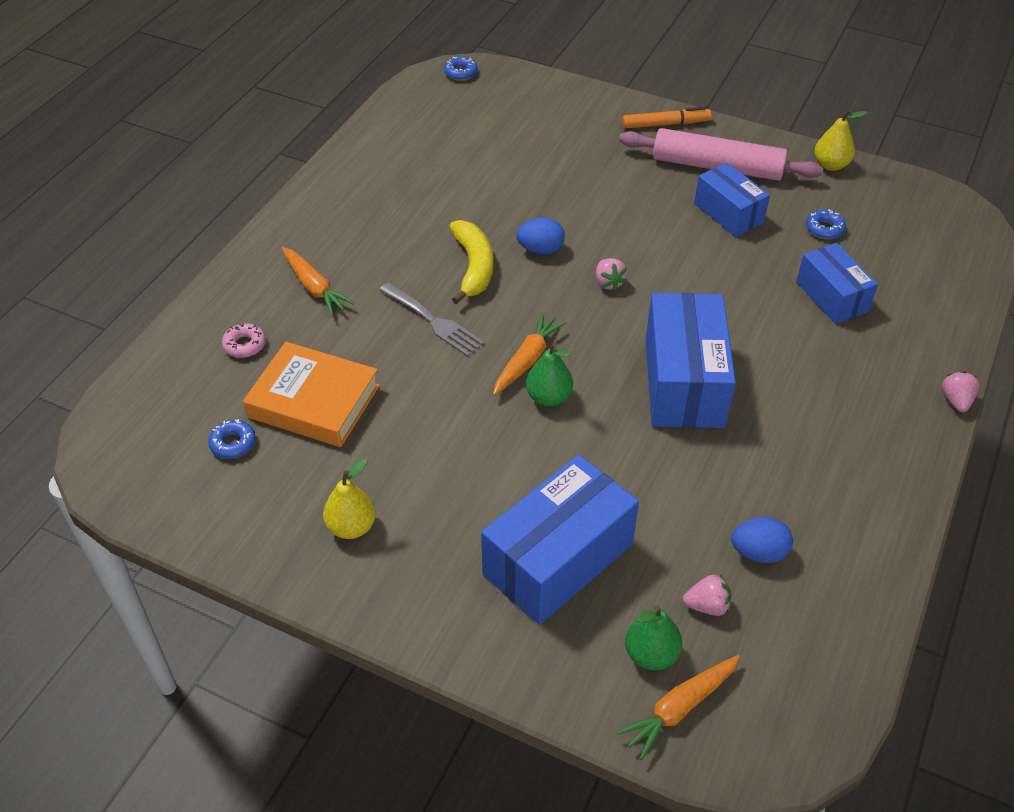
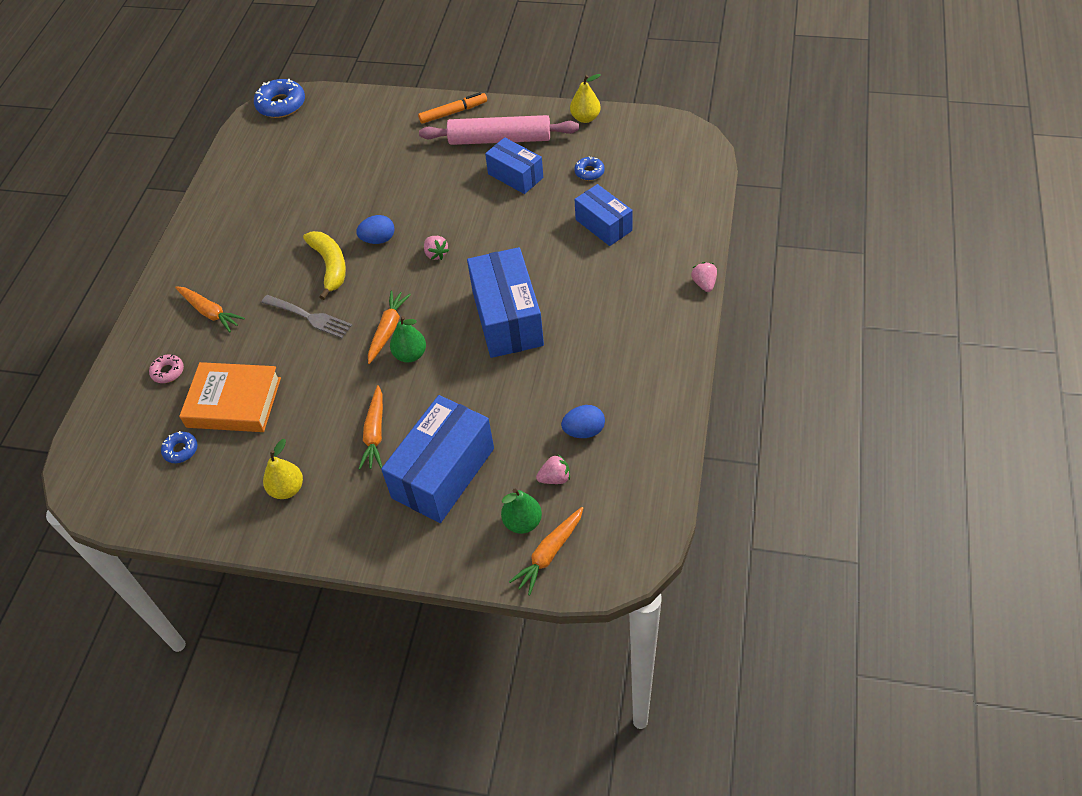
camera: 10 degrees left, 5 degrees up
blue donut [444,57,478,81] -> blue donut [254,79,305,118], size x1.83
none -> orange carrot [359,385,383,470]

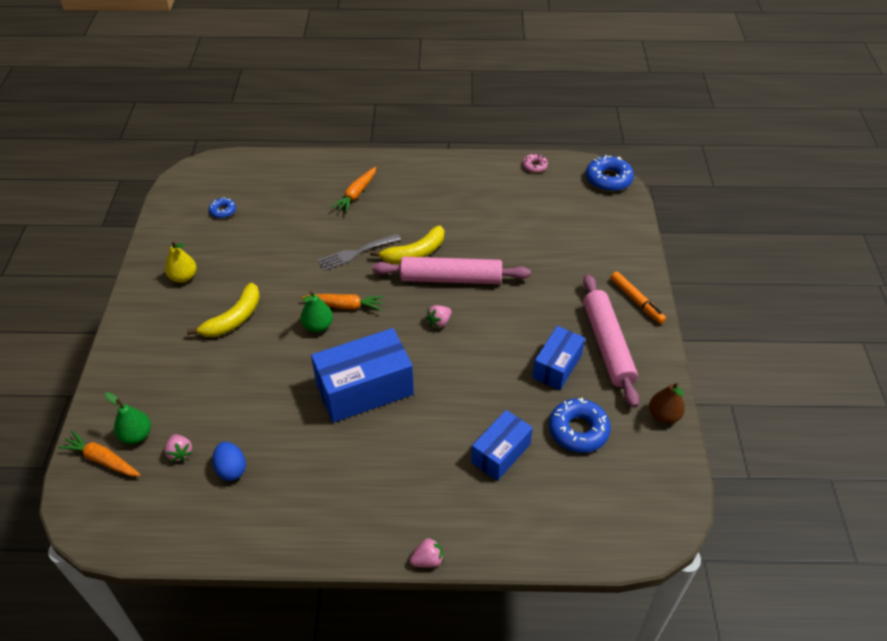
camera: 75 degrees right, 5 degrees down
pink donut [149,354,184,383] -> pink donut moved to [522,154,548,173]
orange book [179,362,281,432] -> none
grey fork [261,295,352,338] -> grey fork turned 45 degrees clockwise [318,234,401,271]
blue egg [356,215,395,244] -> pink rolling pin [372,257,531,284]
orange carrot [359,385,383,470] -> yellow banana [187,283,260,337]
blue box [381,395,494,523] -> none
yellow pear [570,74,601,123] -> brown pear [649,382,685,424]
blue donut [574,156,605,181] -> blue donut [549,398,611,453], size x1.83

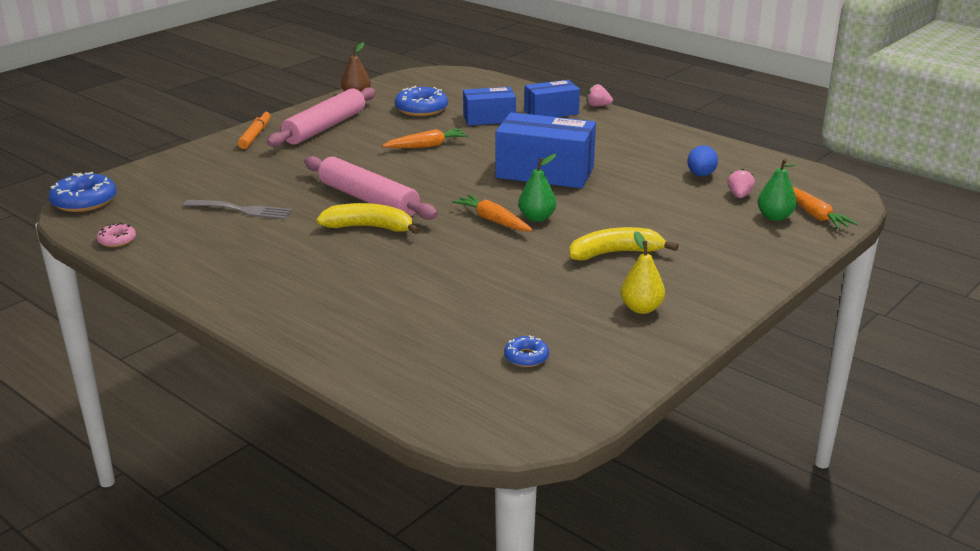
camera: 140 degrees left, 20 degrees down
grey fork [318,234,401,271] -> grey fork moved to [184,200,292,219]
orange carrot [331,167,376,213] -> orange carrot moved to [382,129,468,148]
pink strawberry [426,305,452,328] -> none
blue box [532,326,585,390] -> blue box moved to [524,80,580,117]

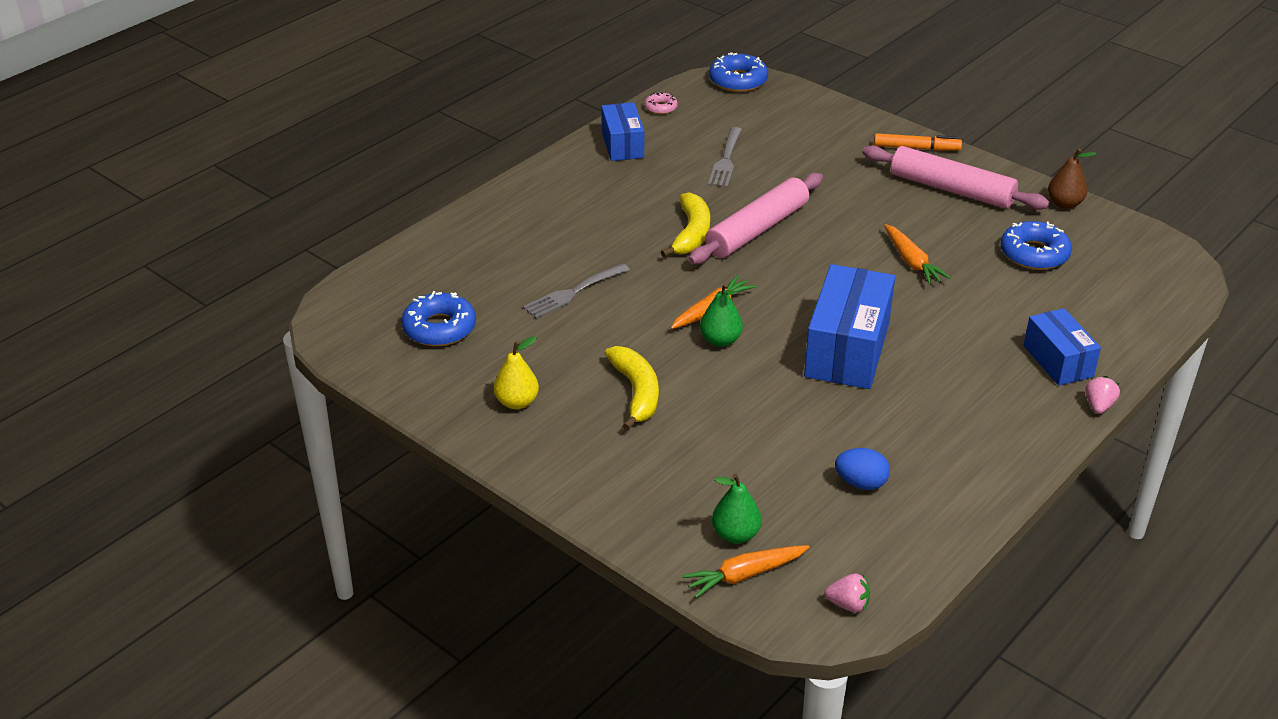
camera: 90 degrees right, 10 degrees up
blue box [463,87,516,126] -> blue box moved to [601,102,644,161]
blue donut [504,335,549,367] -> blue donut [401,291,476,346], size x1.83
pink strawberry [727,169,755,198] -> pink strawberry moved to [825,574,870,612]
none -> grey fork [523,263,630,319]

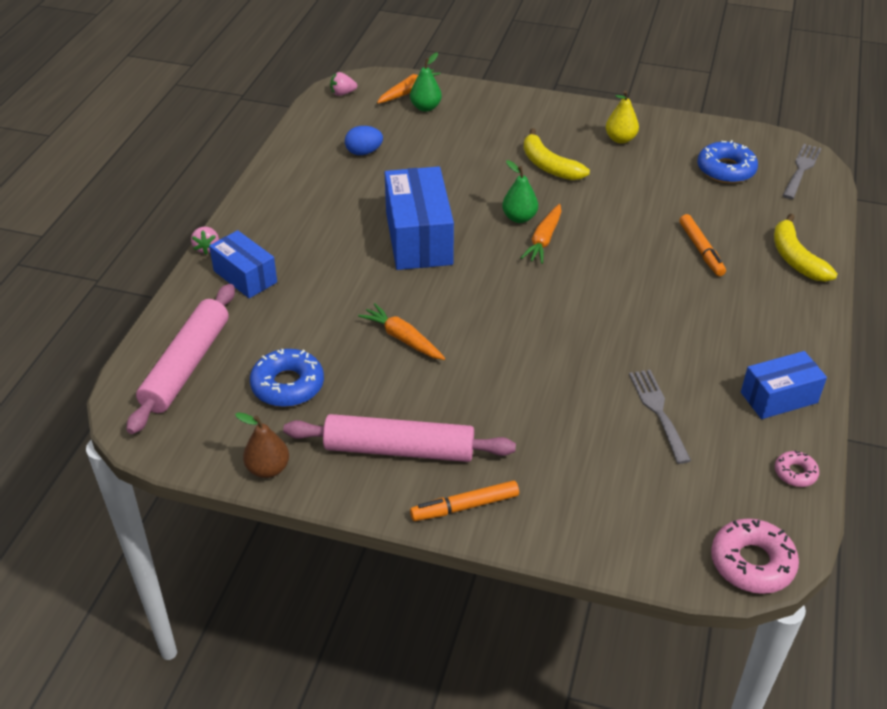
camera: 155 degrees right, 5 degrees up
grey fork [523,263,630,319] -> grey fork moved to [782,144,821,199]
blue box [601,102,644,161] -> blue box turned 75 degrees counterclockwise [741,351,827,419]
yellow banana [661,192,710,257] -> yellow banana moved to [774,214,837,282]
pink rolling pin [688,173,823,264] -> pink rolling pin moved to [126,284,235,434]
blue donut [709,52,768,92] -> pink donut [711,518,799,594]
none -> orange marker [680,214,726,276]

